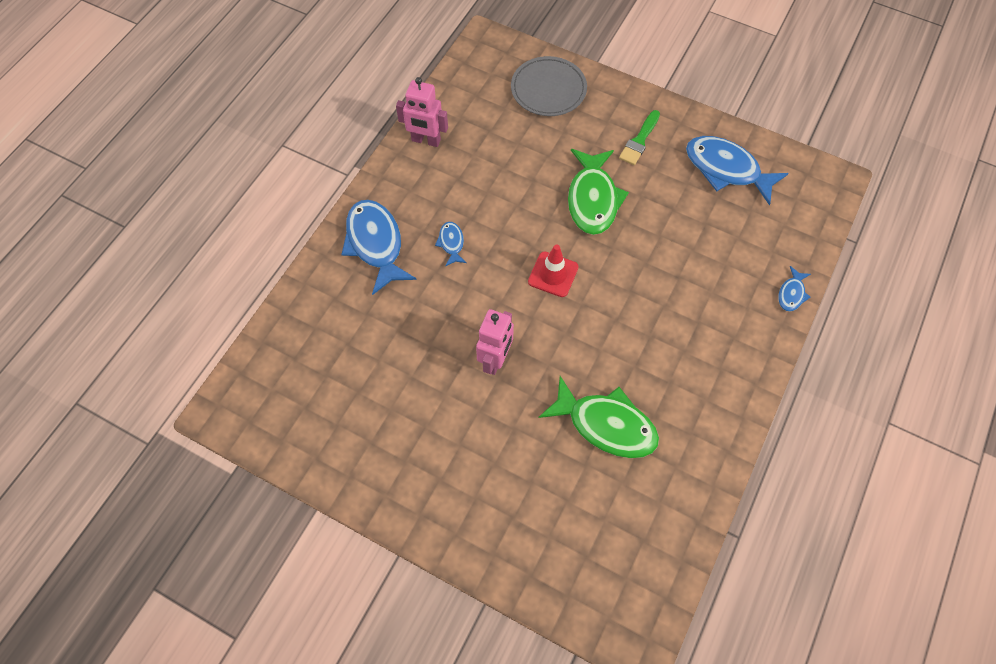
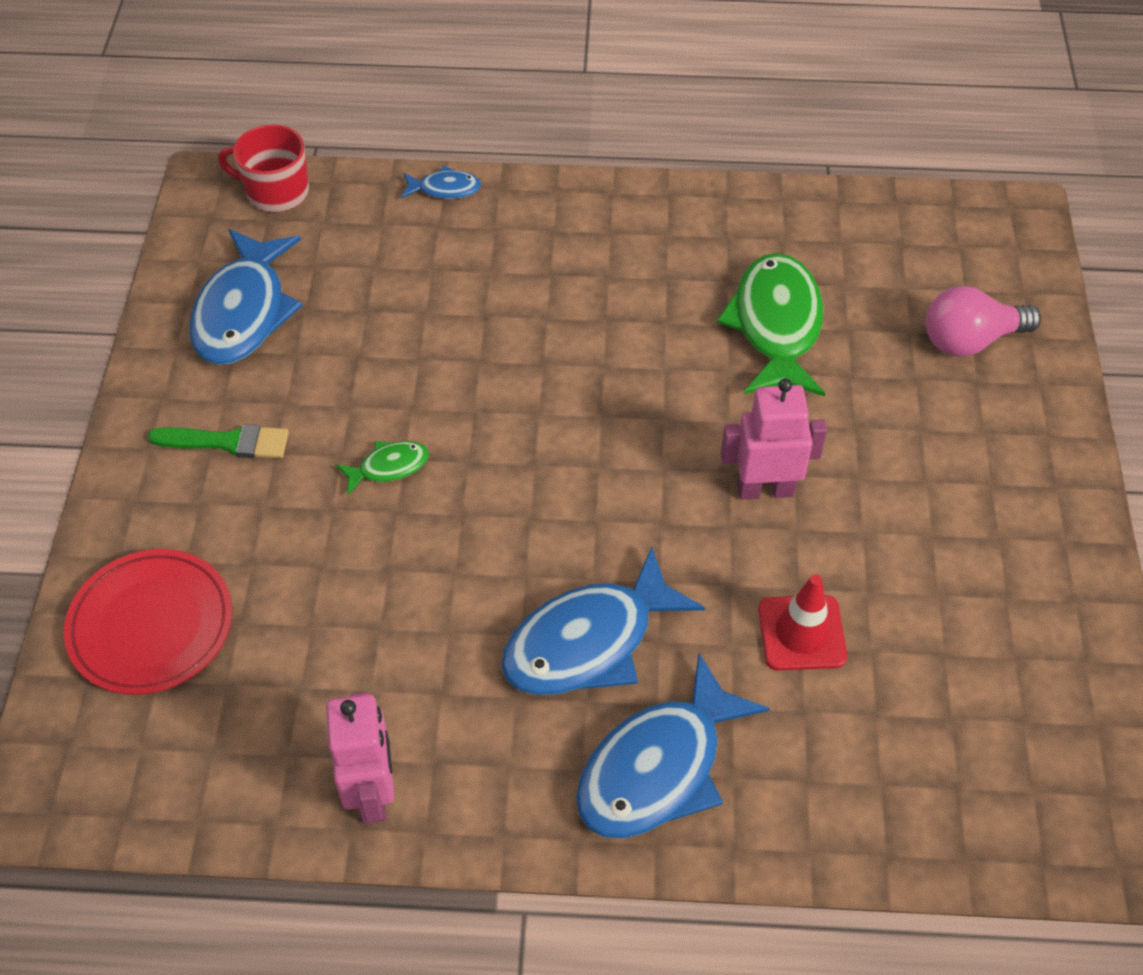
camera: 115 degrees left, 10 degrees down
blue fish [435,222,467,267] -> blue fish [501,547,705,695], size x2.11
grey plate [511,56,587,116] -> red plate [64,549,232,695]
red traffic cone [528,244,579,297] -> red traffic cone moved to [758,574,847,671]
green fish [568,149,629,235] -> green fish [335,441,429,495], size x0.47
none -> red mug [218,125,309,212]
none -> pink light bulb [926,286,1041,357]

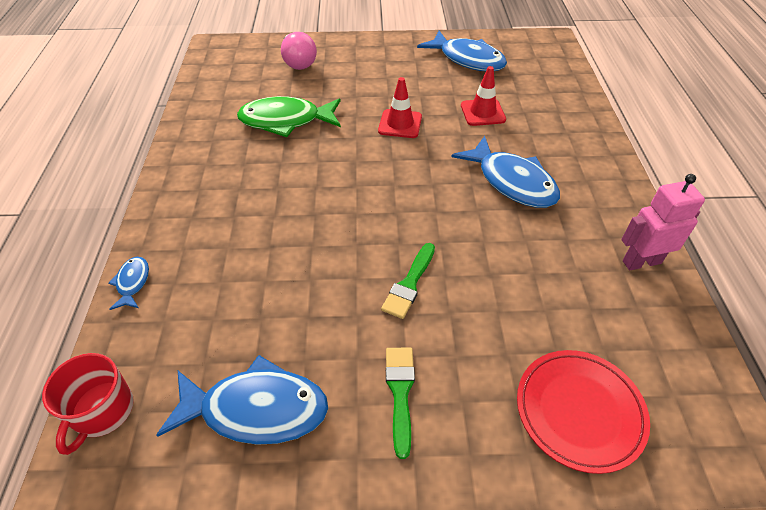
camera: 95 degrees left, 5 degrees down
green fish [335,441,429,495] -> green brush [381,243,435,319]
blue fish [576,653,770,839] -> blue fish moved to [417,31,507,71]
pink robot [721,378,827,500] -> red traffic cone [378,77,422,138]

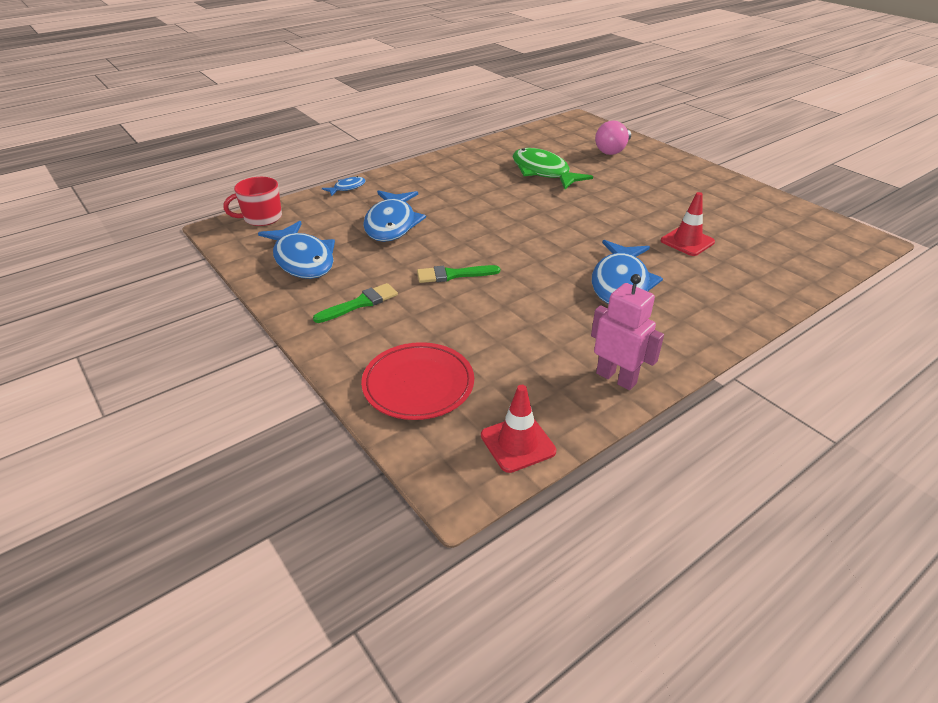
camera: 55 degrees right, 10 degrees down
red traffic cone [378,77,422,138] -> red traffic cone moved to [481,385,556,473]
blue fish [417,31,507,71] -> blue fish moved to [363,190,426,242]

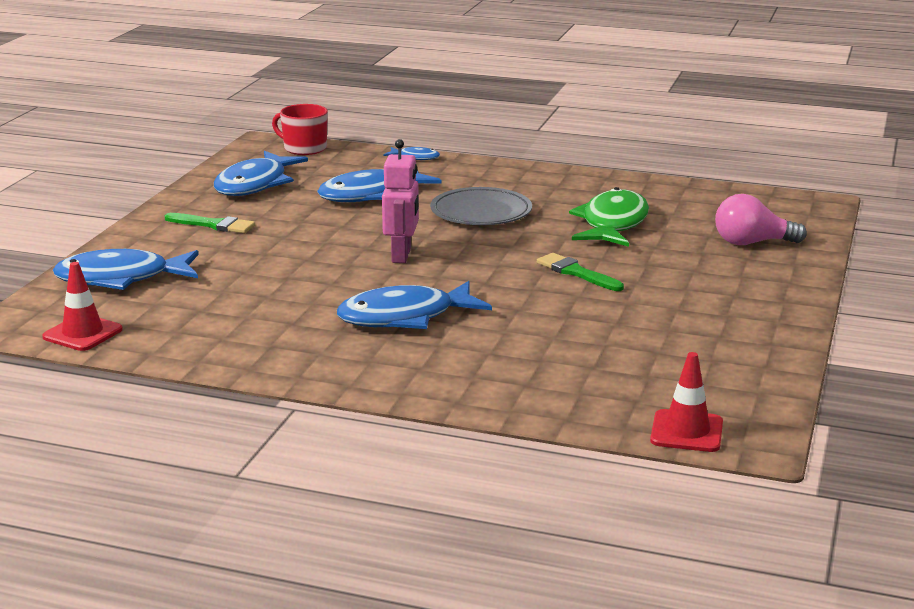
camera: 55 degrees right, 15 degrees down
red plate [361,342,474,420] -> blue fish [53,249,199,290]
green brush [417,265,500,283] -> green brush moved to [537,253,624,291]
pink robot [591,274,664,390] -> pink robot moved to [382,139,419,263]
red traffic cone [661,192,715,256] -> red traffic cone moved to [650,352,723,452]
none -> grey plate [430,187,532,225]

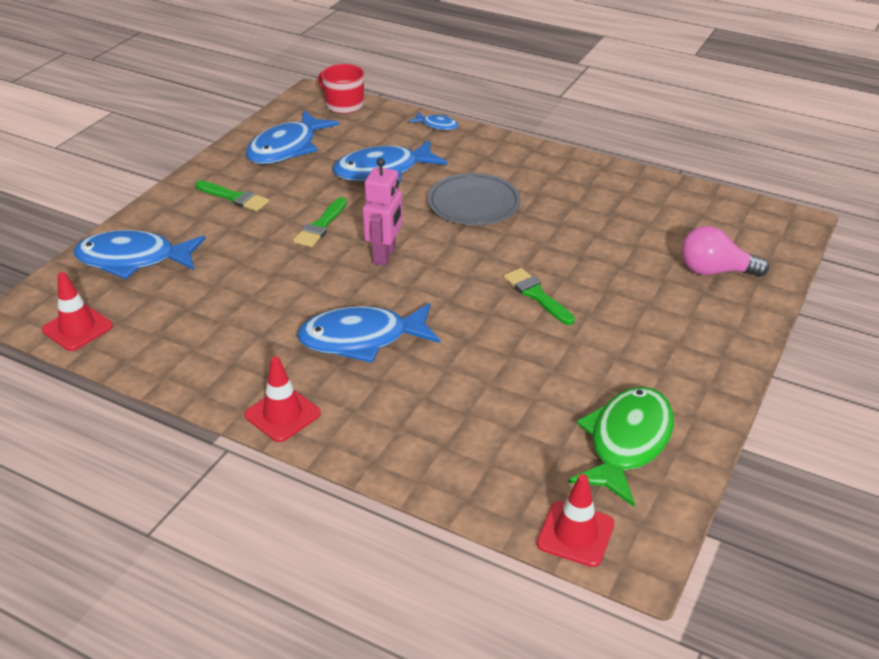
camera: 10 degrees right, 15 degrees up
green fish [569,187,649,247] -> green fish moved to [568,387,674,507]
none -> red traffic cone [245,356,321,442]
none -> green brush [293,197,347,247]

